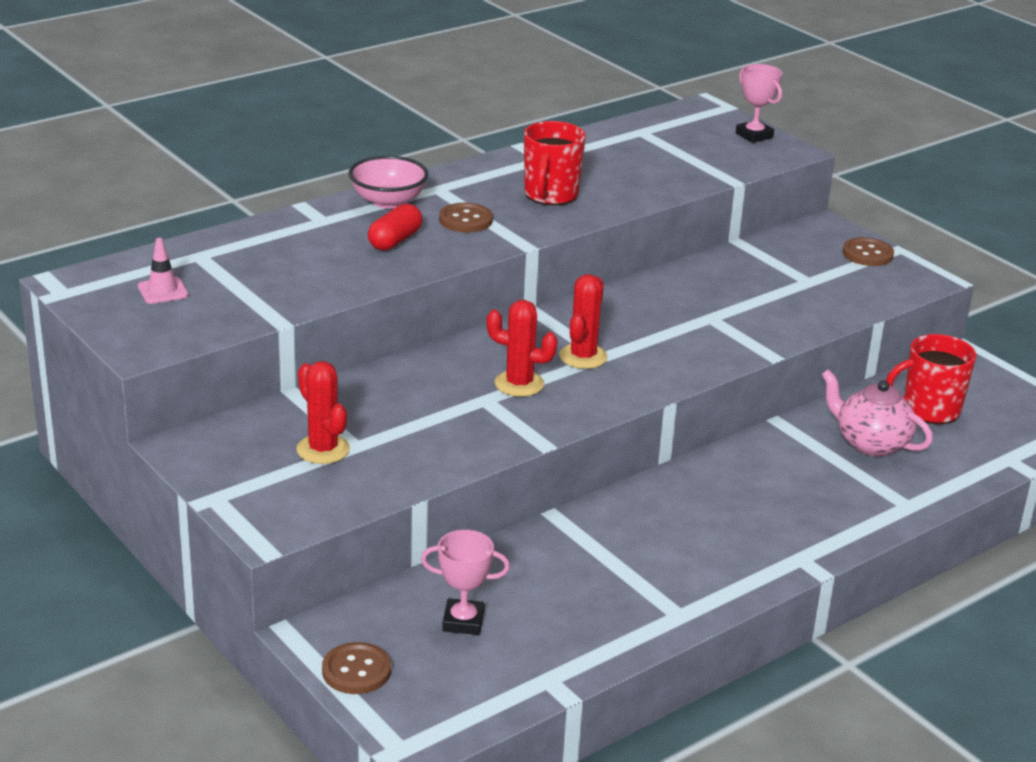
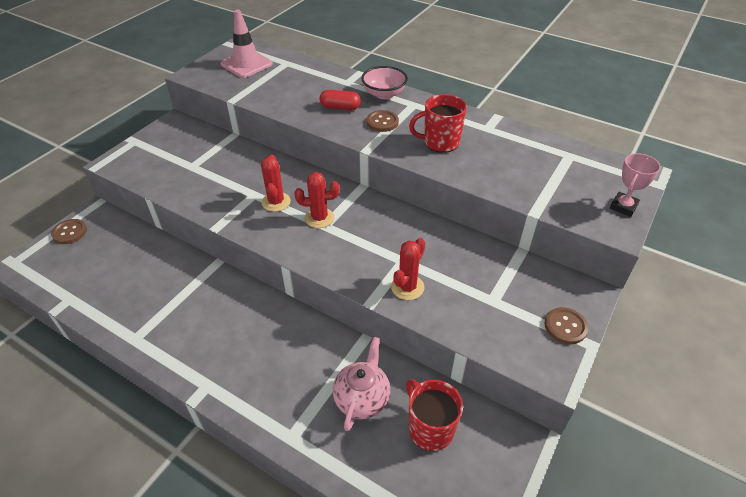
camera: 70 degrees right, 15 degrees up
pink traffic cone [138,238,188,304] -> pink traffic cone [221,10,273,78], size x1.92
red cactus [296,361,350,464] -> red cactus moved to [391,238,425,300]
pink trophy [421,530,510,635] -> none

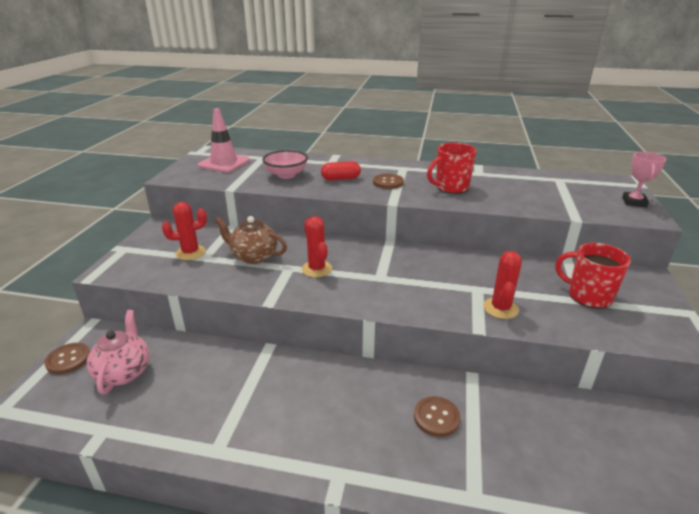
camera: 20 degrees left, 15 degrees down
red cactus [295,172,339,228] -> red cactus moved to [162,202,207,260]
pink teapot [333,337,390,431] -> pink teapot moved to [86,310,150,394]
pink bowl [361,66,408,99] -> pink bowl moved to [262,150,308,179]
red mug [406,379,463,451] -> red mug moved to [555,243,631,309]
brown button [544,307,588,344] -> brown button moved to [414,396,461,437]
none -> brown teapot [215,216,287,264]

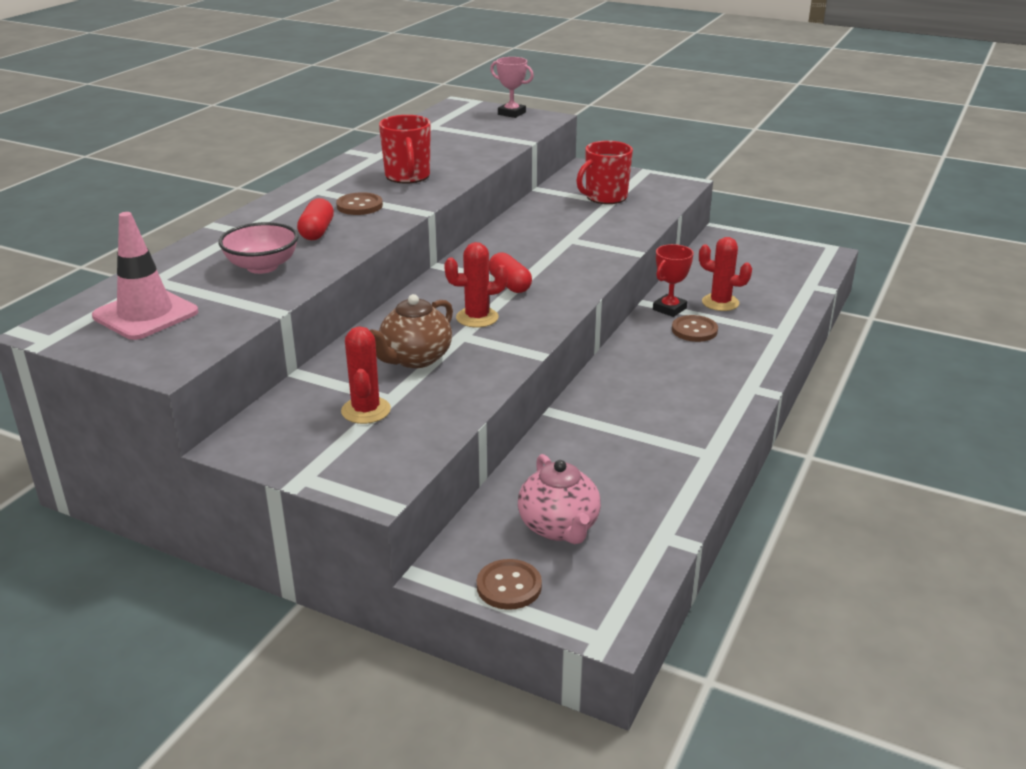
camera: 75 degrees left, 0 degrees up
pink teapot [86,310,150,394] -> pink teapot turned 120 degrees counterclockwise [518,454,601,544]
red cactus [483,251,522,319] -> red cactus moved to [699,237,752,311]
none -> red capsule [489,252,532,293]
none -> red trophy [653,244,694,317]

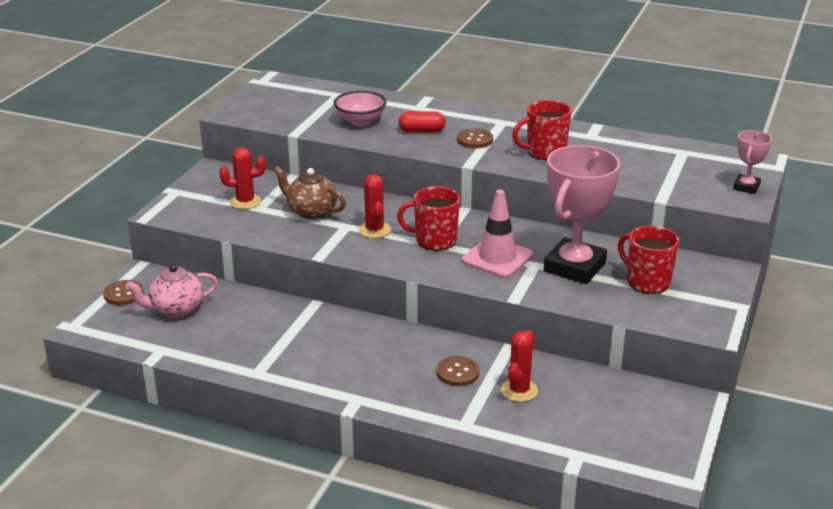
camera: 85 degrees right, 0 degrees up
pink traffic cone [92,212,198,340] -> pink traffic cone moved to [462,190,533,278]
red capsule [489,252,532,293] -> red mug [397,186,460,250]
red trophy [653,244,694,317] -> none
none -> pink trophy [544,145,620,284]

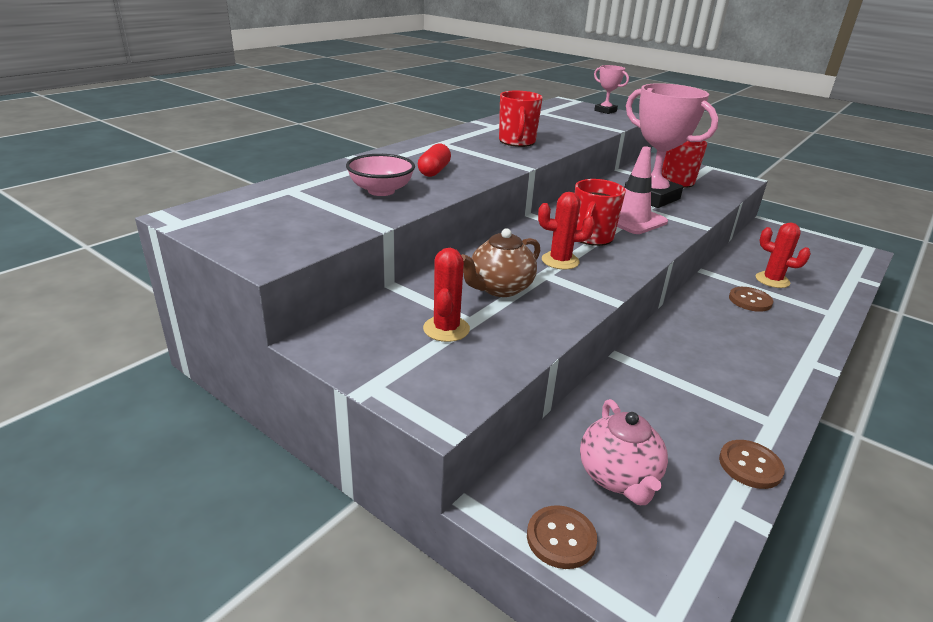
camera: 75 degrees left, 0 degrees up
brown button [457,128,493,148] -> brown button moved to [719,440,785,489]

